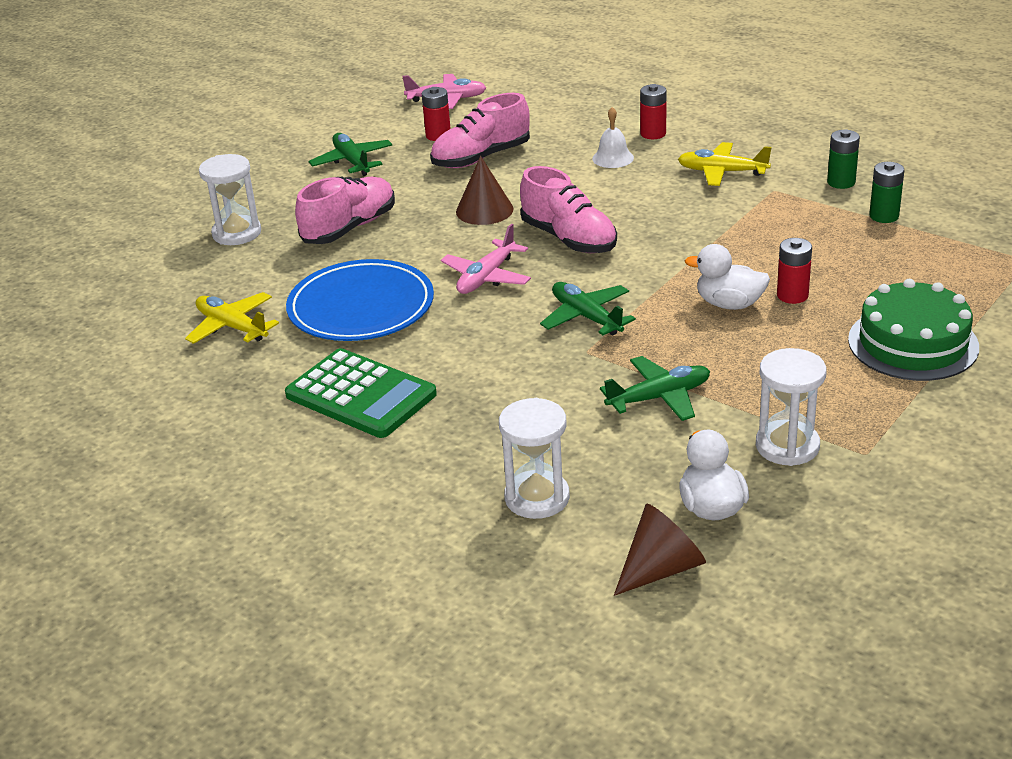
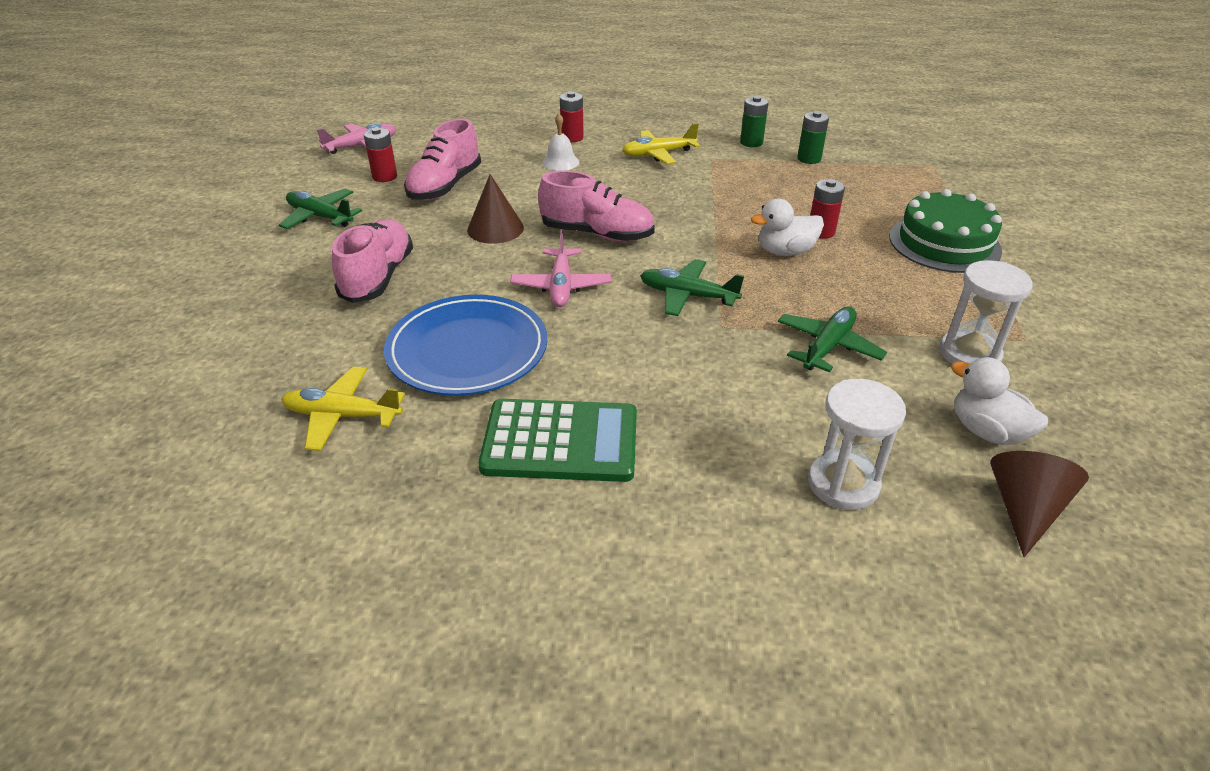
camera: 35 degrees left, 5 degrees up
white hourglass [199,154,261,245] -> none

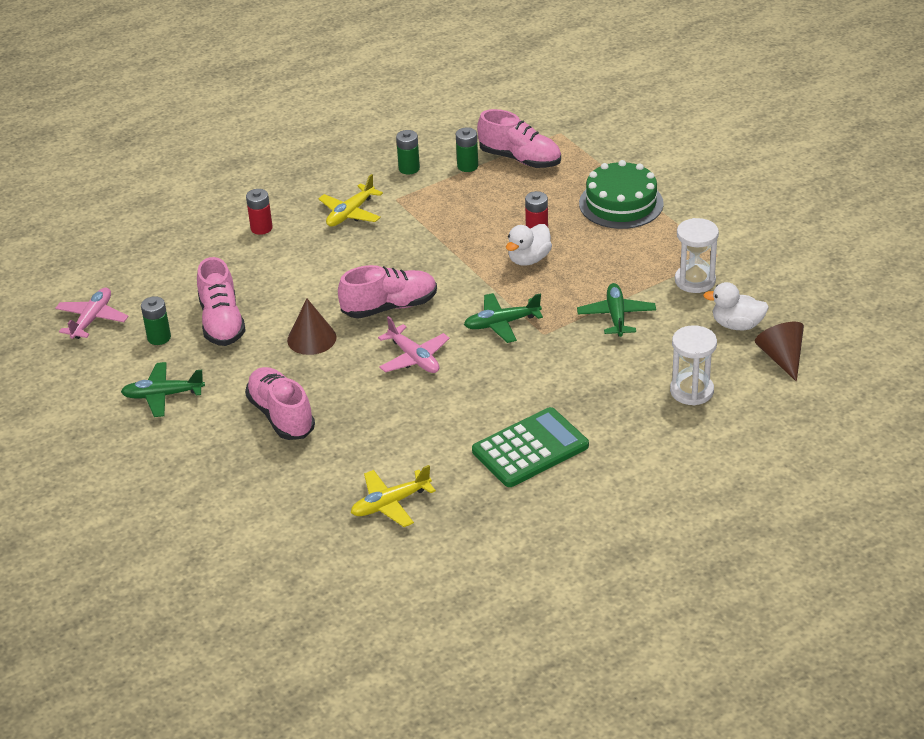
camera: 35 degrees left, 0 degrees up
red battery [364,127,397,182] -> green battery [141,296,171,345]
blue plate [384,295,548,396] -> none
white bell [542,114,579,171] -> none
none -> pink shoe [477,109,561,168]

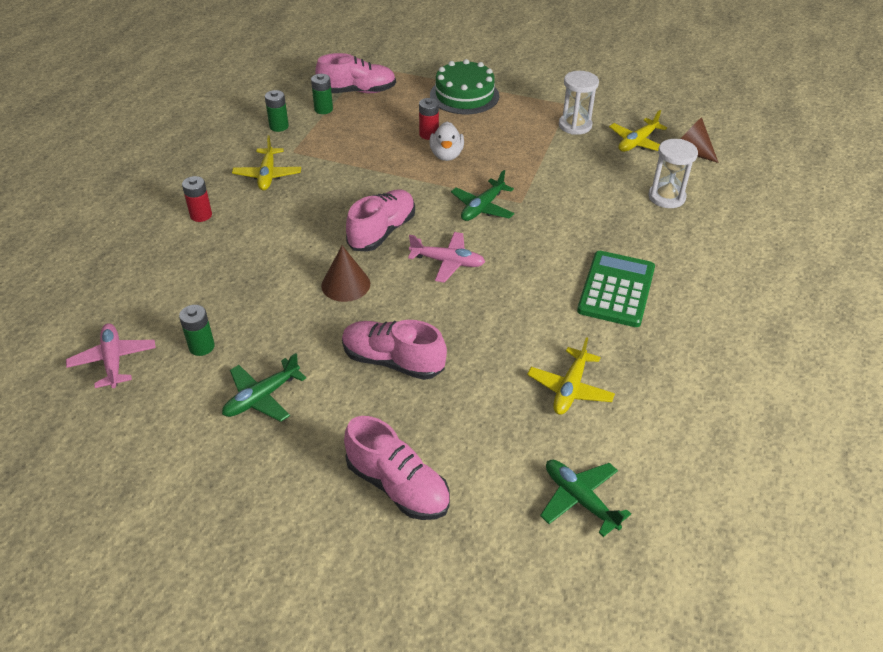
camera: 40 degrees left, 5 degrees up
pink shoe [197,257,246,346] -> pink shoe moved to [344,416,450,520]
green plane [577,283,656,337] -> green plane moved to [540,460,631,537]
white duck [703,282,769,330] -> yellow plane [609,110,667,152]

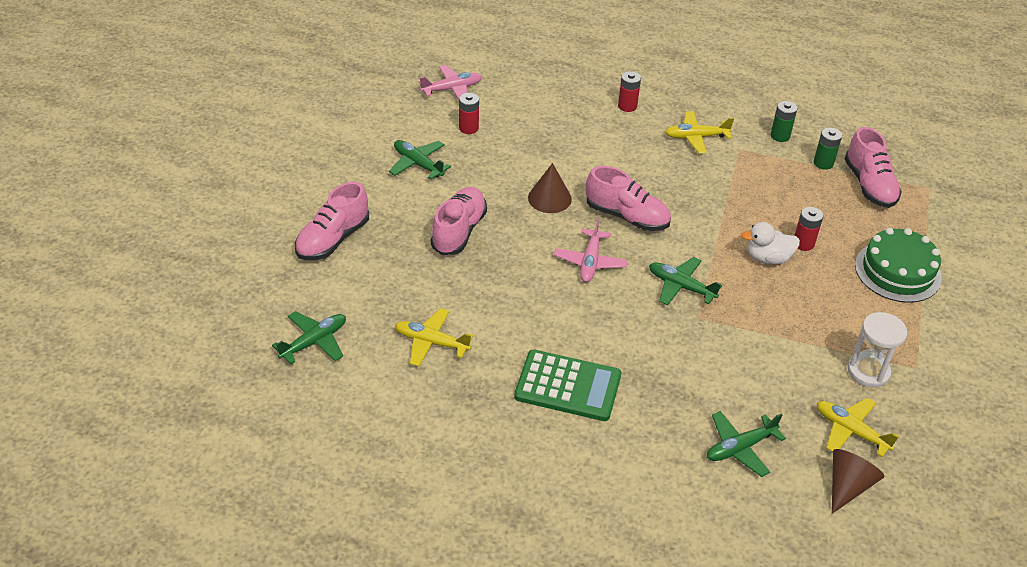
camera: 85 degrees right, 0 degrees up
green battery [179,305,215,356] -> red battery [459,93,479,134]
white hourglass [648,139,698,208] -> green plane [707,411,786,477]

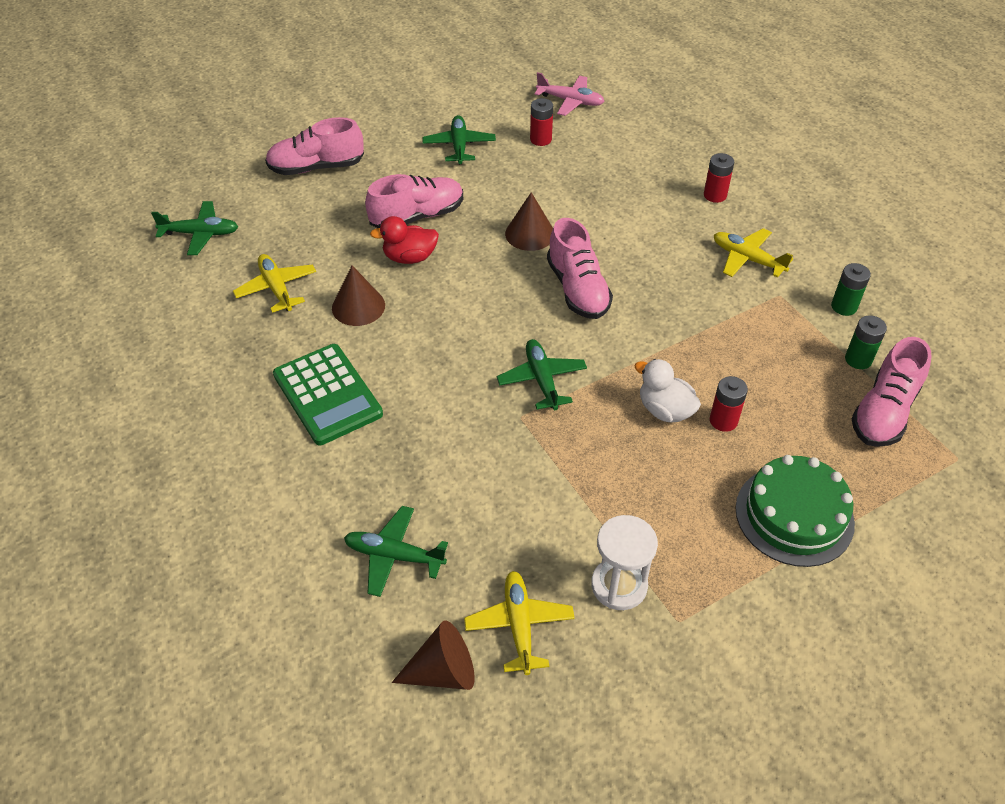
camera: 45 degrees right, 5 degrees up
pink plane [554,218,628,282] -> none
none -> brown cone [332,265,385,326]
none -> red duck [370,216,439,264]

